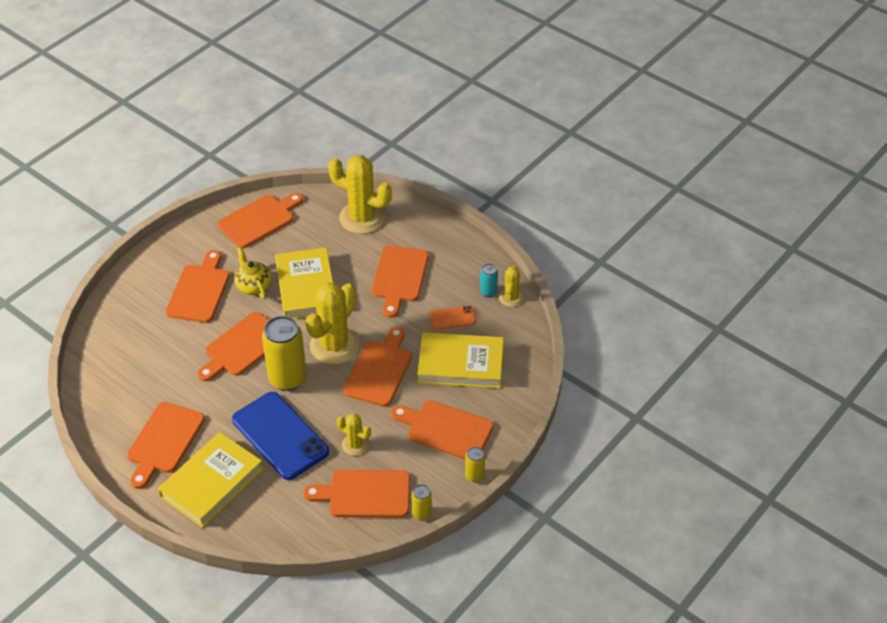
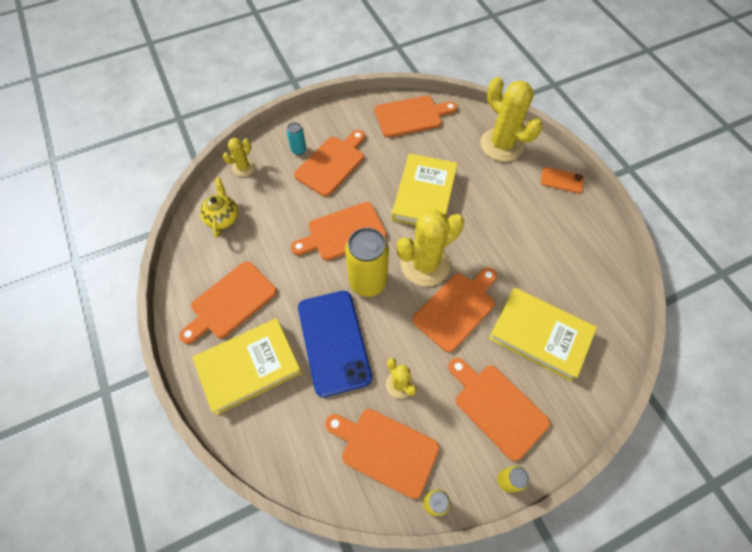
camera: 25 degrees right, 15 degrees up
yellow teapot [234,247,271,299] -> yellow teapot moved to [200,177,238,238]
orange cutting board [371,246,429,318] -> none
orange phone [430,306,476,329] -> orange phone moved to [541,167,584,193]
turquoise can [480,263,498,297] -> turquoise can moved to [287,122,306,155]
yellow cactus [499,266,524,307] -> yellow cactus moved to [223,138,255,177]

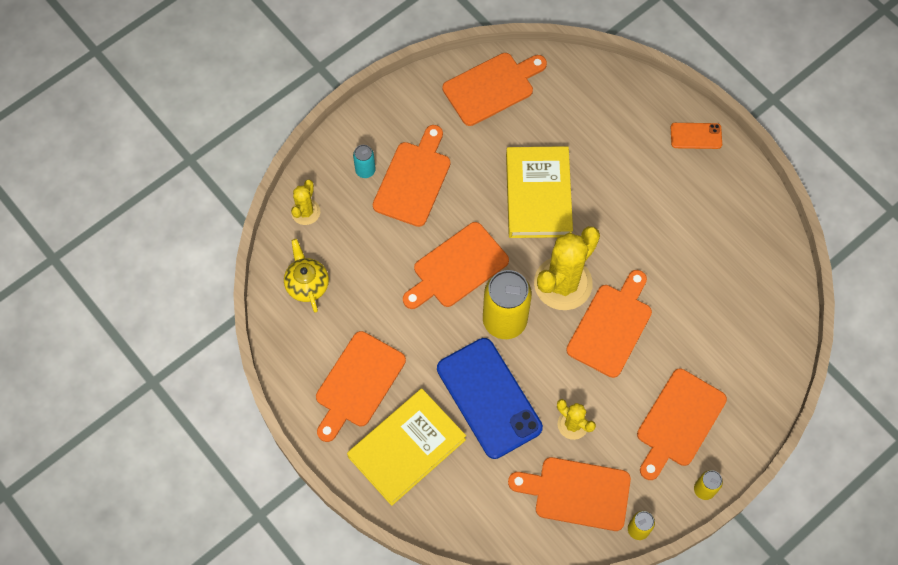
camera: 15 degrees left, 5 degrees up
orange cutting board [448,358,550,461] -> orange cutting board turned 90 degrees counterclockwise [637,369,727,480]
yellow cactus [480,77,542,162] -> none
yellow book [489,288,597,381] -> none

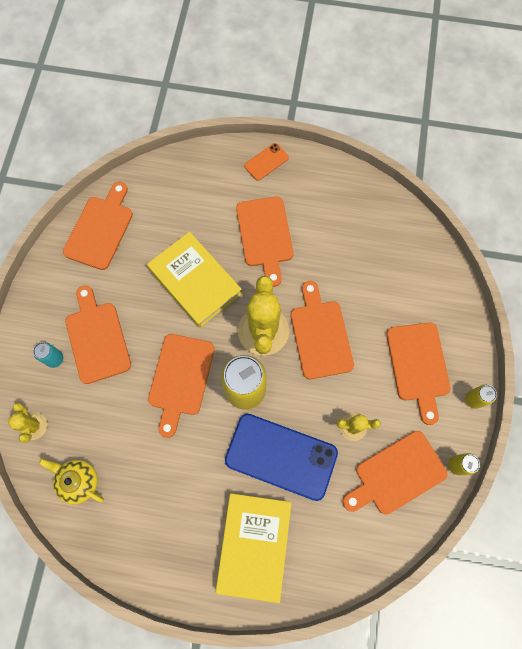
camera: 40 degrees left, 5 degrees up
orange cutting board [316,331,406,442] -> orange cutting board moved to [236,197,294,287]

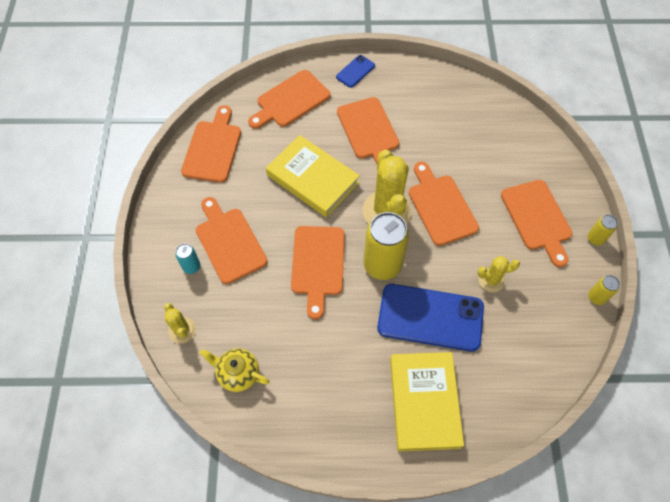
camera: 10 degrees left, 10 degrees down
orange phone [244,143,289,181] -> blue phone [336,55,375,88]
orange cutting board [343,431,448,515] -> orange cutting board moved to [248,70,330,129]

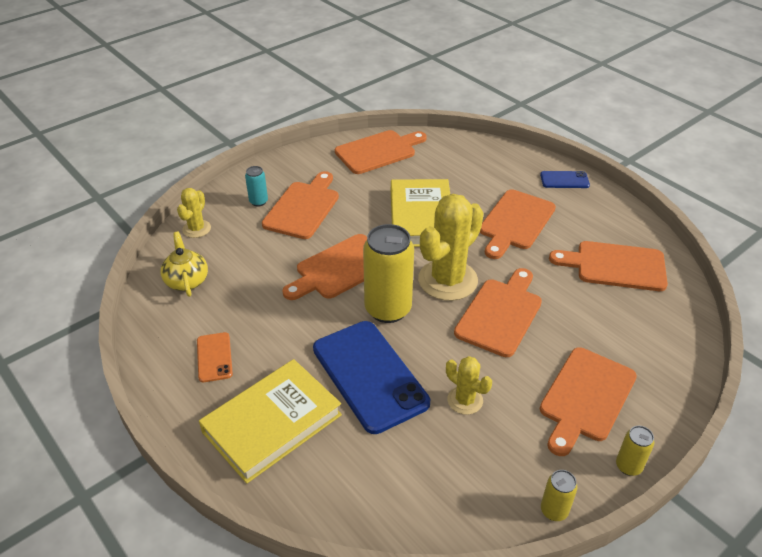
camera: 50 degrees right, 20 degrees down
orange cutting board [248,70,330,129] -> orange cutting board moved to [549,241,668,291]
none -> orange phone [197,332,233,382]

